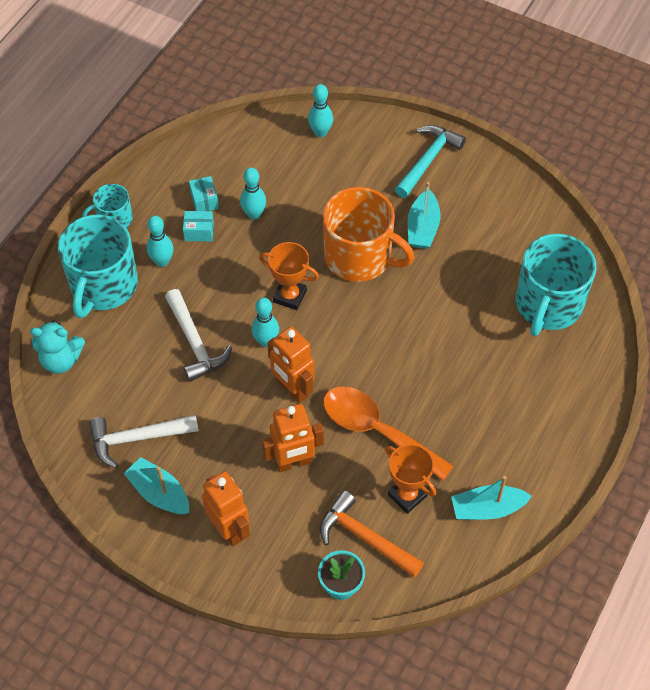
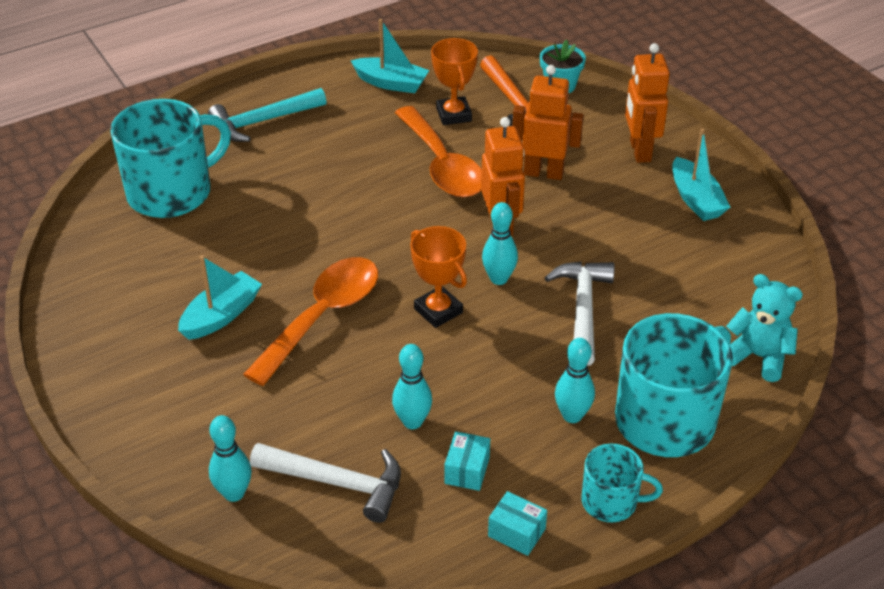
camera: 150 degrees left, 15 degrees down
white hammer [89,415,199,468] -> white hammer moved to [250,443,401,523]
turquoise box [183,211,214,242] -> turquoise box moved to [488,491,547,556]
orange mug [323,187,414,282] -> orange spoon [243,257,378,386]
turquoise hammer [395,125,466,198] -> turquoise hammer moved to [208,88,326,142]

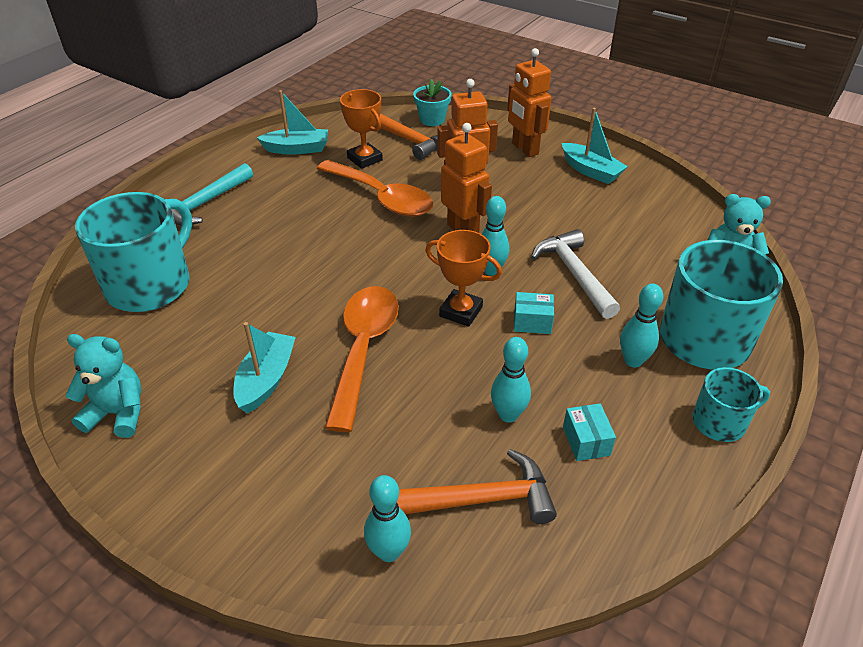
camera: 25 degrees left, 0 degrees up
white hammer [250,443,401,523] -> orange hammer [397,449,557,524]
turquoise box [488,491,547,556] -> turquoise box moved to [514,292,554,334]
none -> turquoise teddy bear [66,334,141,438]

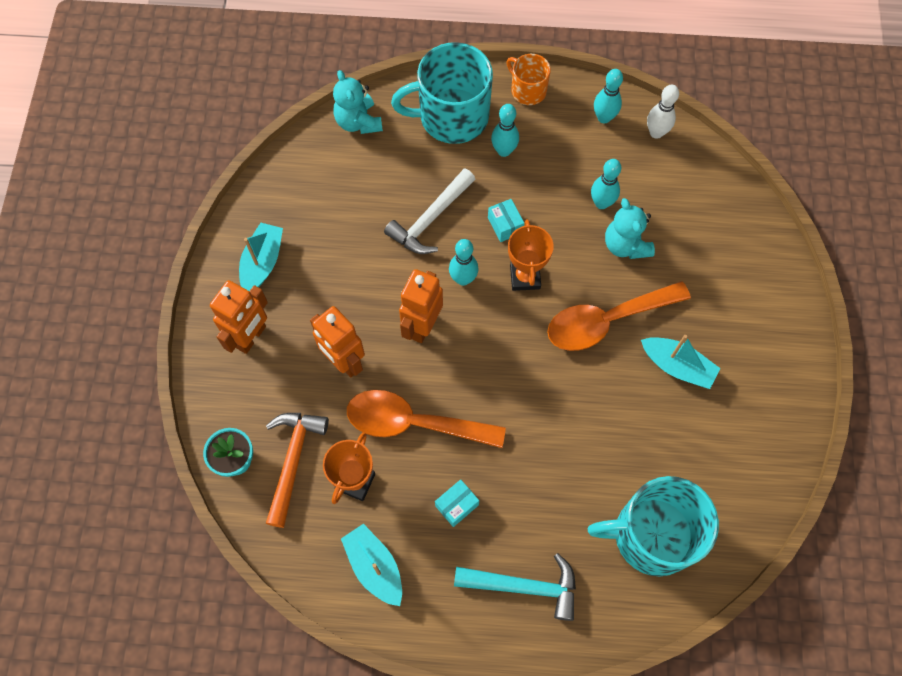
camera: 120 degrees left, 25 degrees up
turquoise teddy bear [66,334,141,438] -> turquoise teddy bear moved to [605,198,655,259]
turquoise boat [233,322,296,413] -> turquoise boat turned 135 degrees counterclockwise [641,335,720,389]
orange spoon [316,160,433,217] -> orange spoon turned 90 degrees counterclockwise [347,390,506,448]
turquoise bowling pin [364,475,411,562] -> turquoise bowling pin moved to [594,69,623,123]
orange hammer [397,449,557,524] -> none
turquoise box [563,403,616,461] -> turquoise box moved to [435,479,479,527]
turquoise mug [692,367,770,442] -> orange mug [506,54,551,105]
none -> white bowling pin [647,85,679,139]

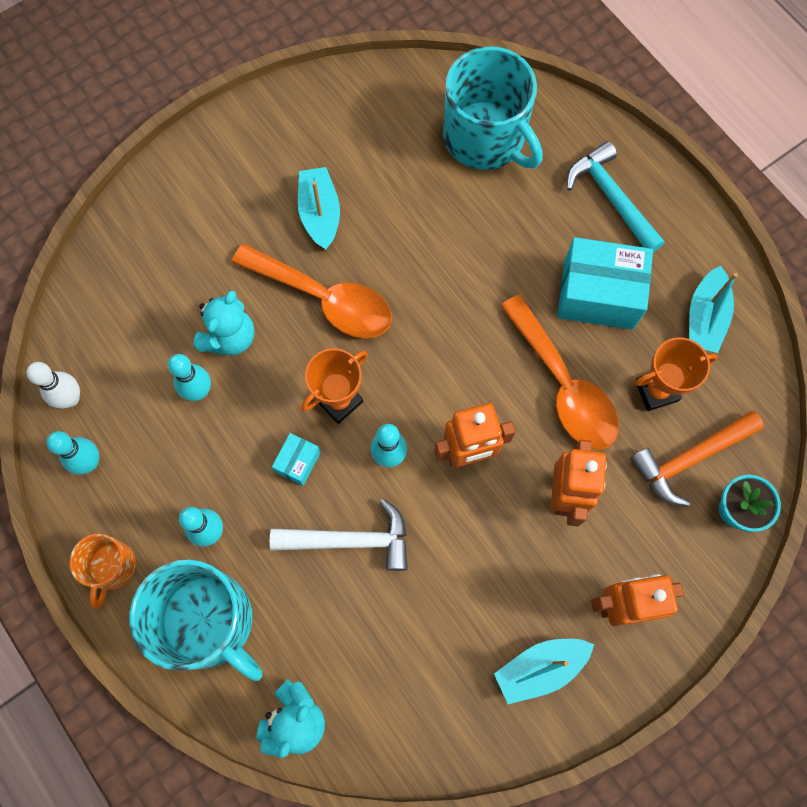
camera: 130 degrees left, 5 degrees up
turquoise box [435,479,479,527] -> turquoise box [557,237,653,330], size x2.11

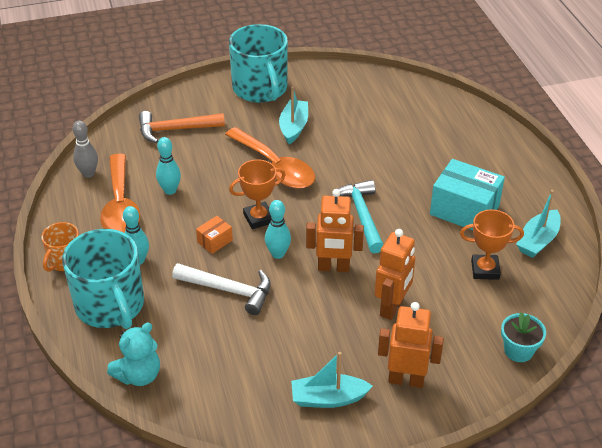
camera: 20 degrees right, 30 degrees down
white bowling pin [27,362,80,409] -> grey bowling pin [73,121,98,178]
turquoise bowling pin [46,431,99,474] -> none
turquoise teddy bear [193,290,255,355] -> none
turquoise box [272,433,321,486] -> orange box [196,216,233,254]
turquoise mug [443,46,543,170] -> turquoise mug moved to [229,24,288,103]
orange spoon [500,295,619,450] -> orange spoon moved to [100,154,141,233]
turquoise hammer [567,141,665,252] -> turquoise hammer moved to [332,180,383,253]
orange hammer [630,411,764,507] -> orange hammer moved to [139,111,225,143]

